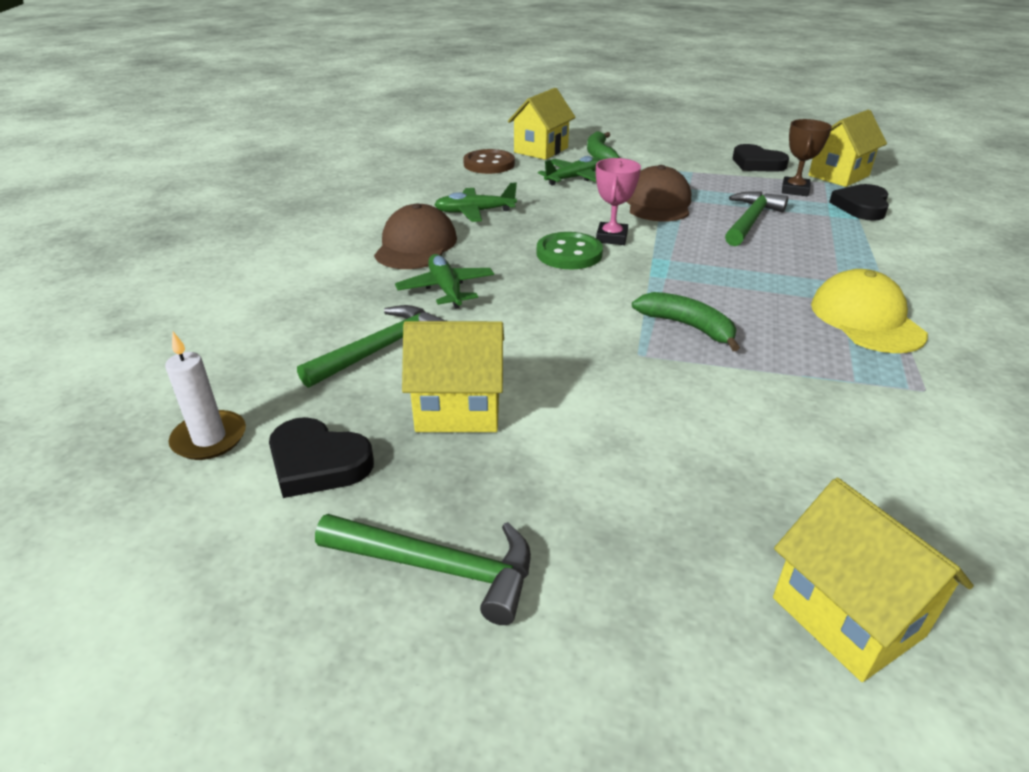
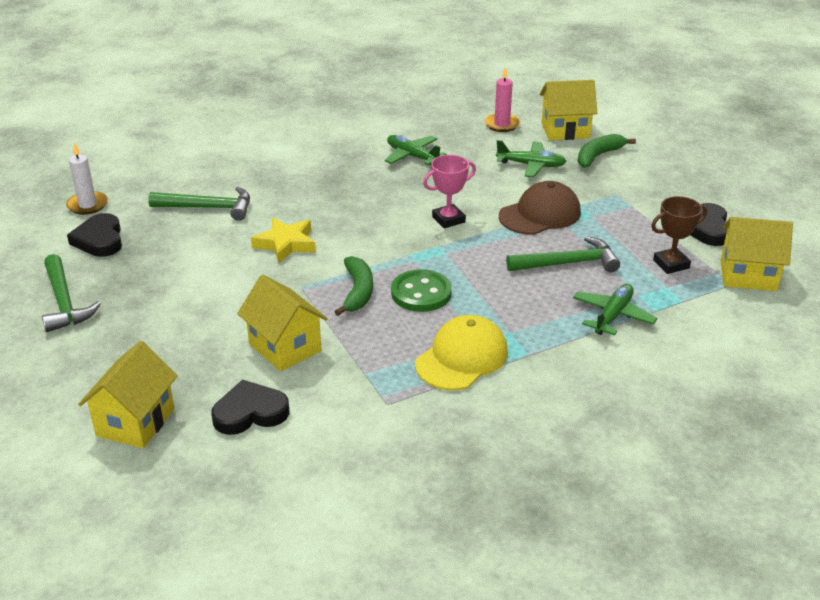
camera: 50 degrees right, 0 degrees up
brown cap [374,203,457,269] -> none
green plane [395,254,494,309] -> green plane moved to [573,284,657,335]
yellow house [402,321,504,432] -> yellow house moved to [237,275,328,372]
brown button [463,149,515,174] -> pink candle [484,66,520,132]
green button [536,232,603,269] -> green button moved to [391,269,452,312]
black heart [829,184,889,221] -> black heart moved to [211,379,290,435]
none -> yellow star [251,218,316,263]

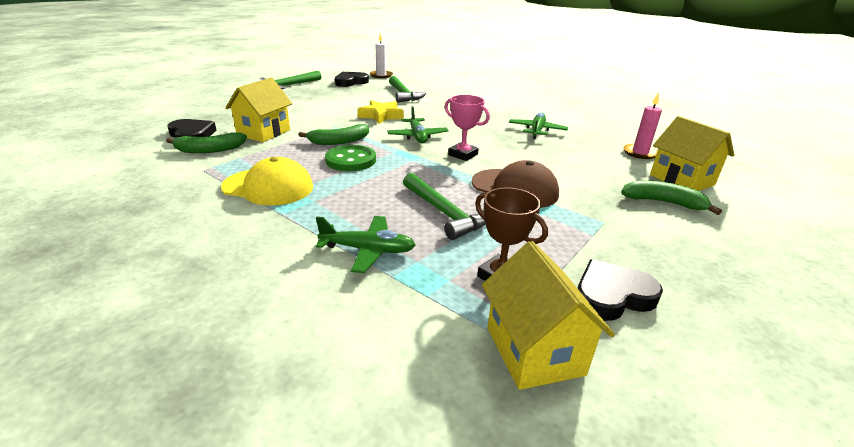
camera: 65 degrees right, 5 degrees down
yellow house [78,341,178,449] -> none
green plane [496,140,567,177] -> green plane moved to [387,106,449,143]
none -> green banana [166,132,247,153]

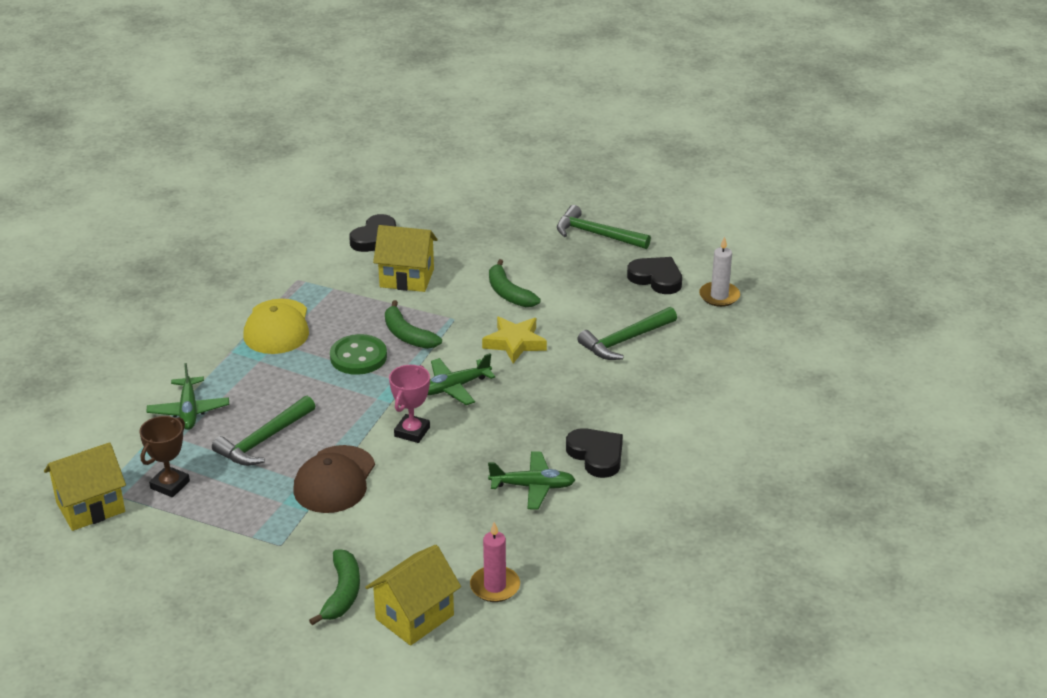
camera: 75 degrees right, 5 degrees up
green banana [166,132,247,153] -> green banana moved to [489,259,541,307]
black heart [577,259,663,321] -> black heart moved to [566,428,623,478]

